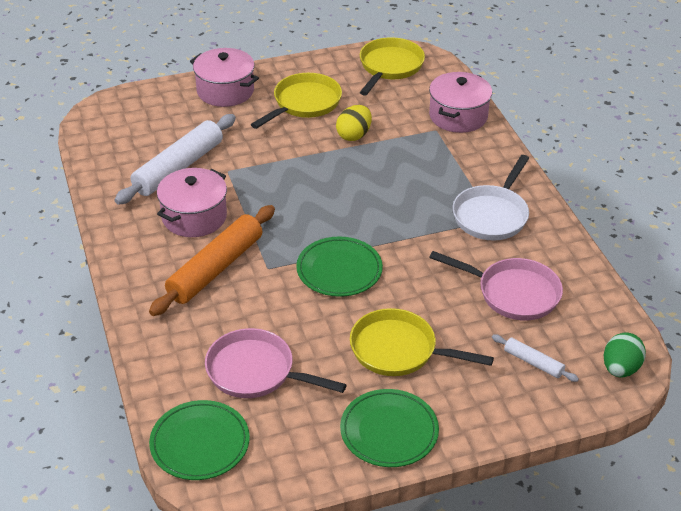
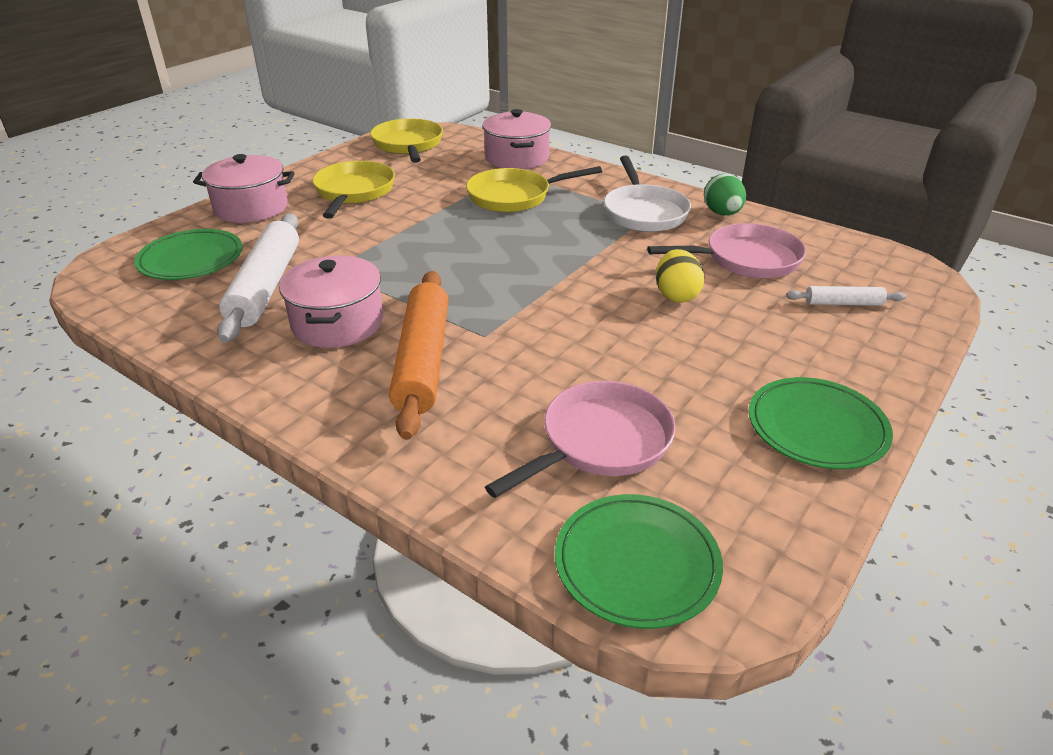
camera: 35 degrees left, 5 degrees down
pink pan [205,328,347,398] -> pink pan turned 150 degrees clockwise [485,381,676,498]
green plate [296,237,383,297] -> green plate moved to [134,229,243,280]
yellow egg [336,105,372,141] -> yellow egg moved to [656,249,704,303]
yellow pan [350,308,494,376] -> yellow pan moved to [466,166,602,212]
green egg [603,332,646,378] -> green egg moved to [704,174,746,216]

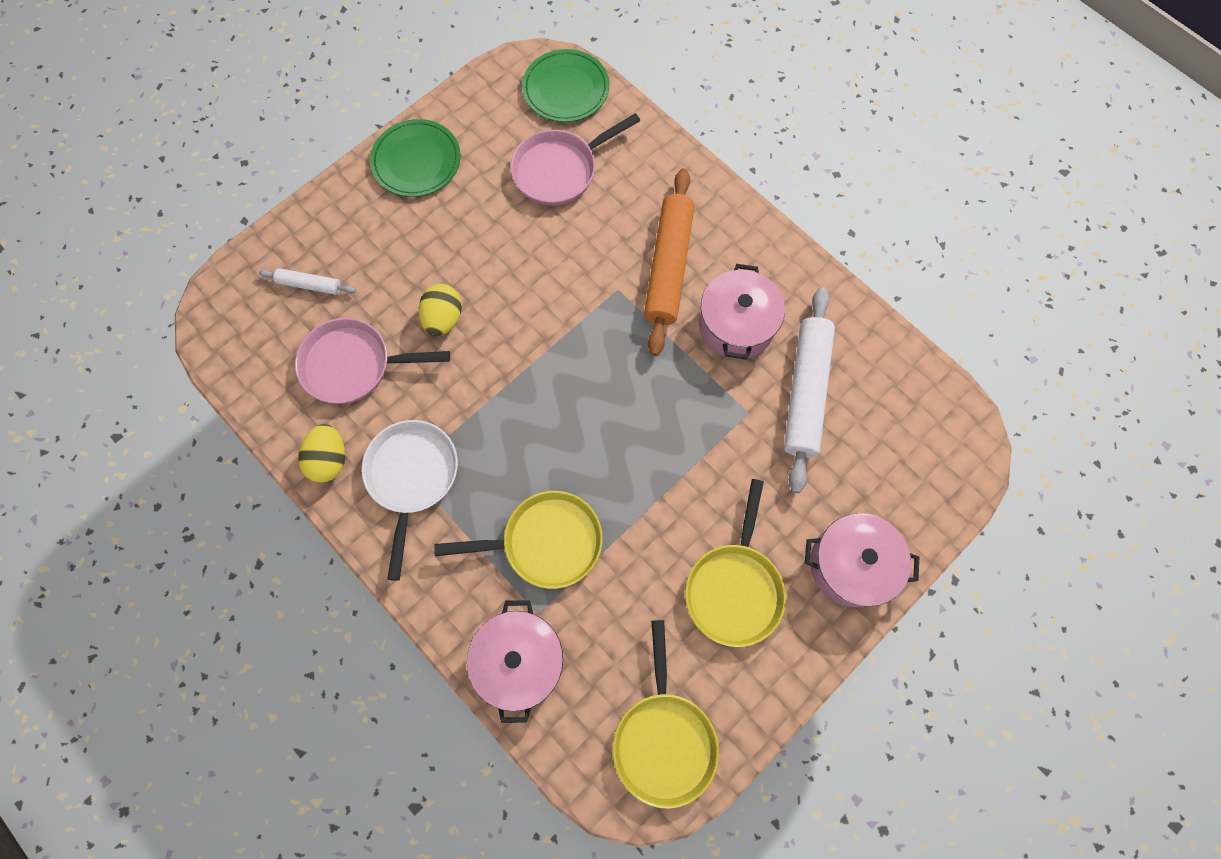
camera: 170 degrees left, 35 degrees up
green plate [134,229,243,280] -> none
green egg [704,174,746,216] -> yellow egg [298,424,345,483]

